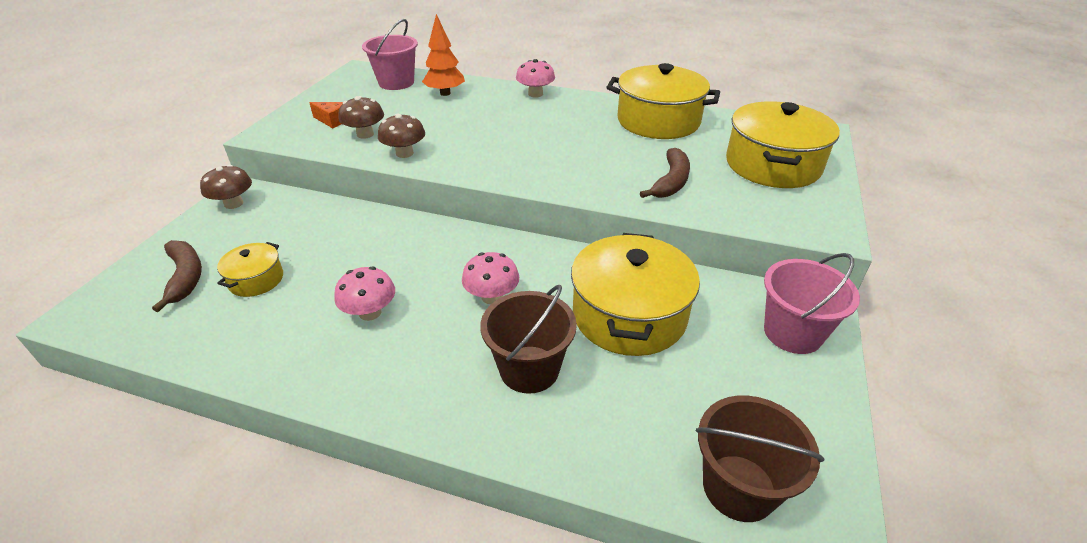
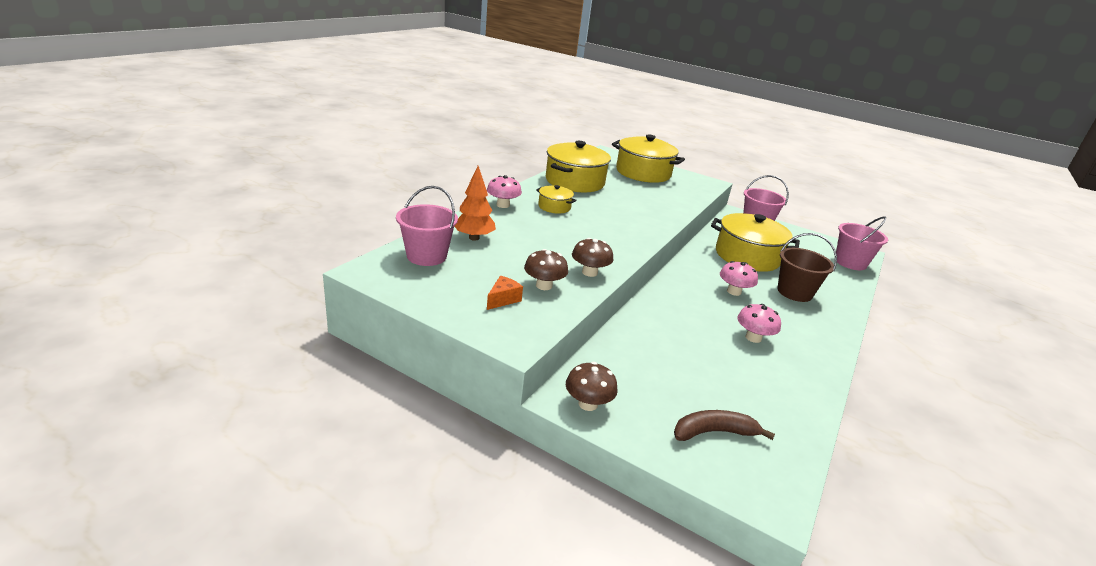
camera: 80 degrees left, 10 degrees down
yellow pot [217,242,283,297] -> yellow pot moved to [536,185,577,214]
brown banana [640,148,690,198] -> none
brown bucket [696,396,824,522] -> pink bucket [836,216,888,270]

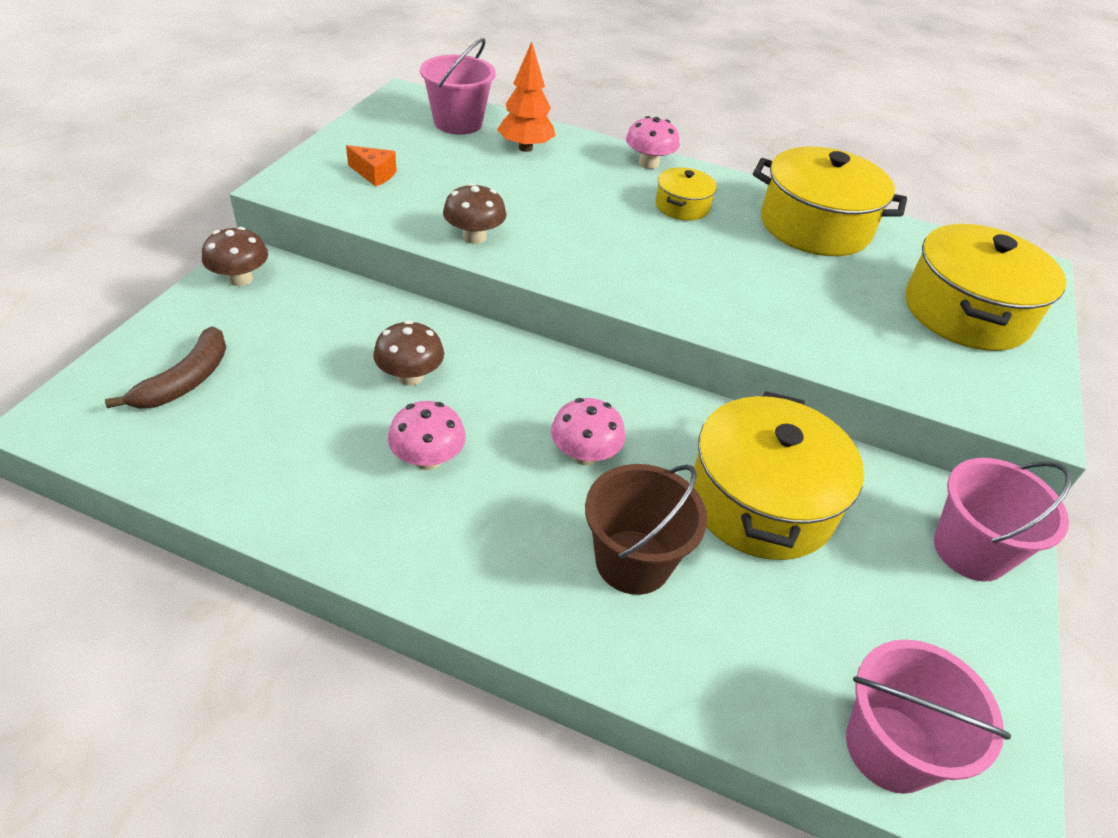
camera: 80 degrees right, 15 degrees up
brown mushroom [524,249,568,290] -> brown mushroom moved to [373,320,444,386]
brown banana [674,410,775,441] -> brown banana turned 45 degrees clockwise [105,326,226,409]

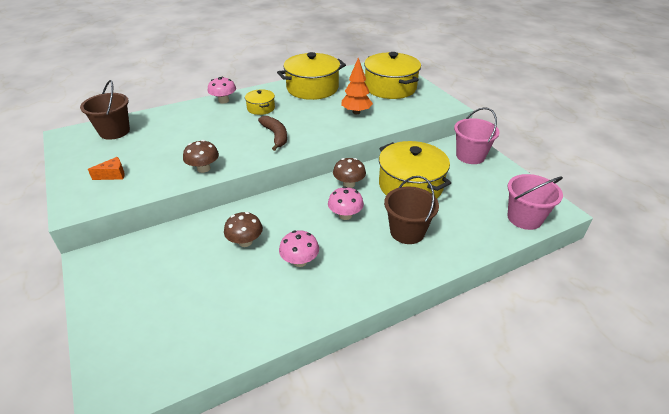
camera: 45 degrees left, 5 degrees down
brown banana [105,326,226,409] -> brown banana moved to [258,116,287,151]
brown mushroom [202,227,268,286] -> brown mushroom moved to [333,158,366,188]
pink bucket [420,38,496,135] -> brown bucket [80,80,130,140]
orange tree [497,41,556,152] -> orange tree moved to [341,58,373,114]

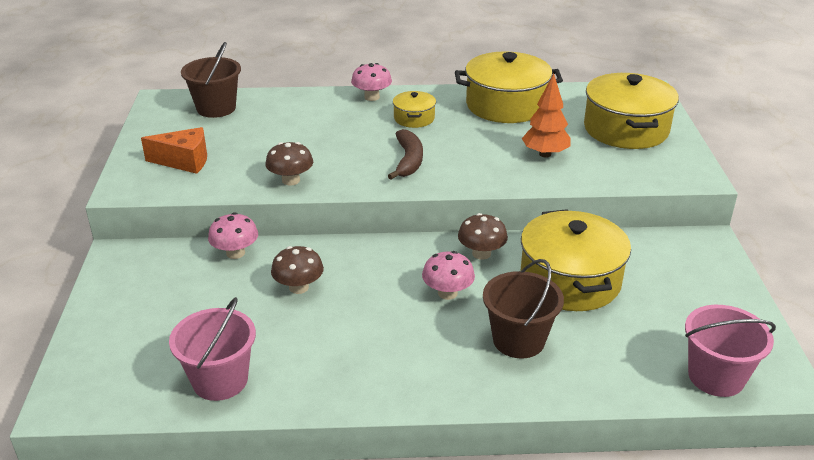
camera: 25 degrees right, 5 degrees down
orange cheese [88,157,124,180] -> orange cheese [141,127,207,174], size x1.55
pink mushroom [279,230,319,267] -> pink mushroom moved to [208,212,258,259]
pink bucket [454,107,500,164] -> pink bucket moved to [169,297,256,401]

